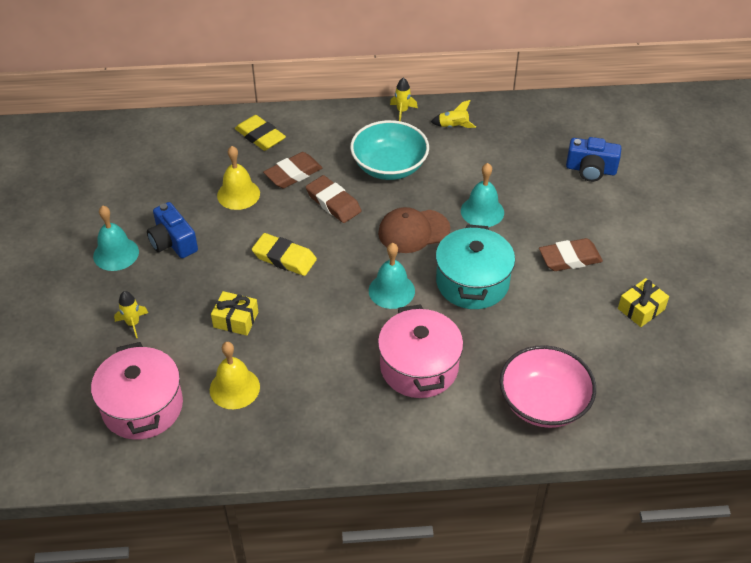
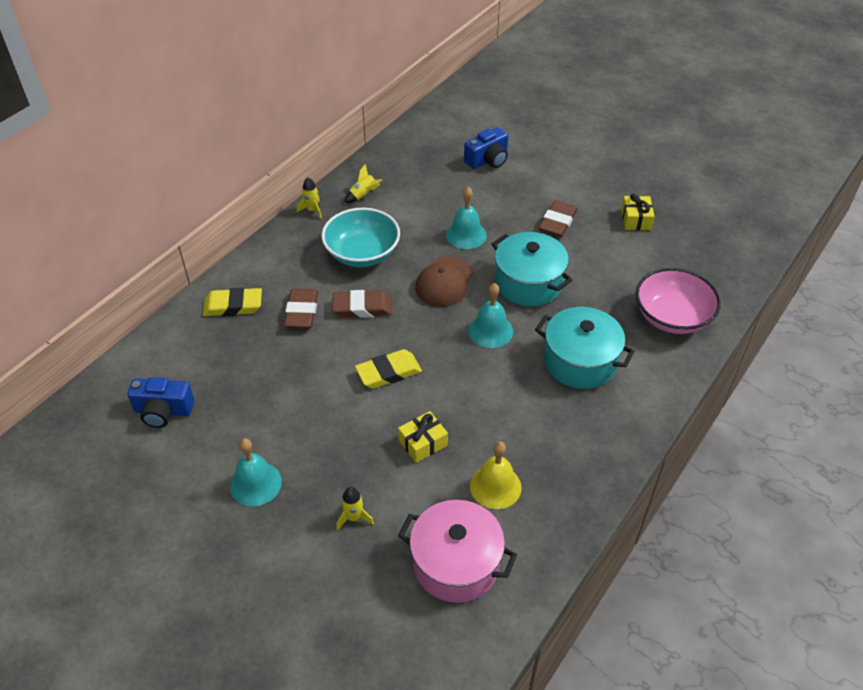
camera: 50 degrees left, 0 degrees up
blue camera [147,202,198,258] -> blue camera moved to [128,377,194,428]
yellow bell [217,146,260,210] -> none
pink pot [378,304,463,398] -> turquoise pot [535,307,635,389]

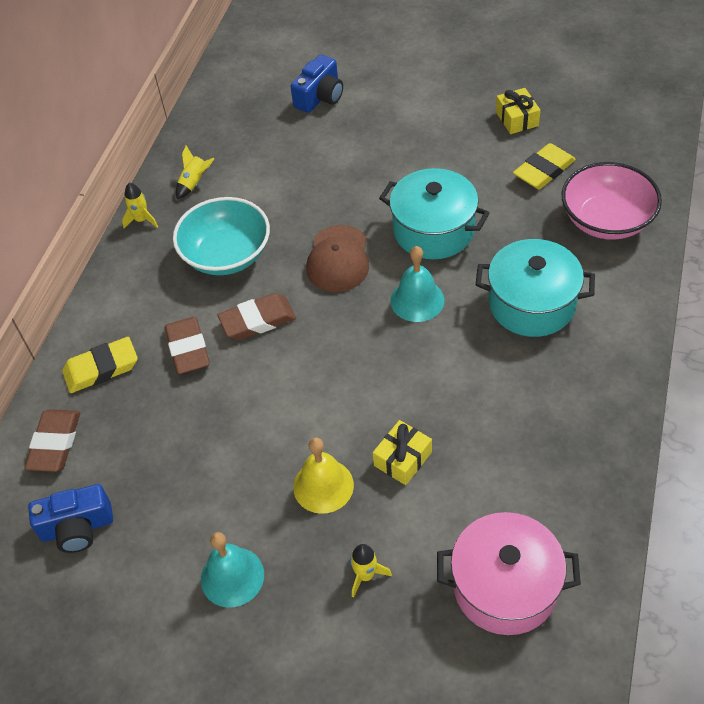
camera: 15 degrees left, 5 degrees up
yellow eraser [355,349,422,389] -> yellow eraser moved to [513,143,576,189]
turquoise bell [446,187,487,249] -> none
yellow bell [470,441,522,509] -> yellow bell moved to [293,437,354,514]
brown eraser [538,200,578,237] -> brown eraser moved to [24,409,80,472]

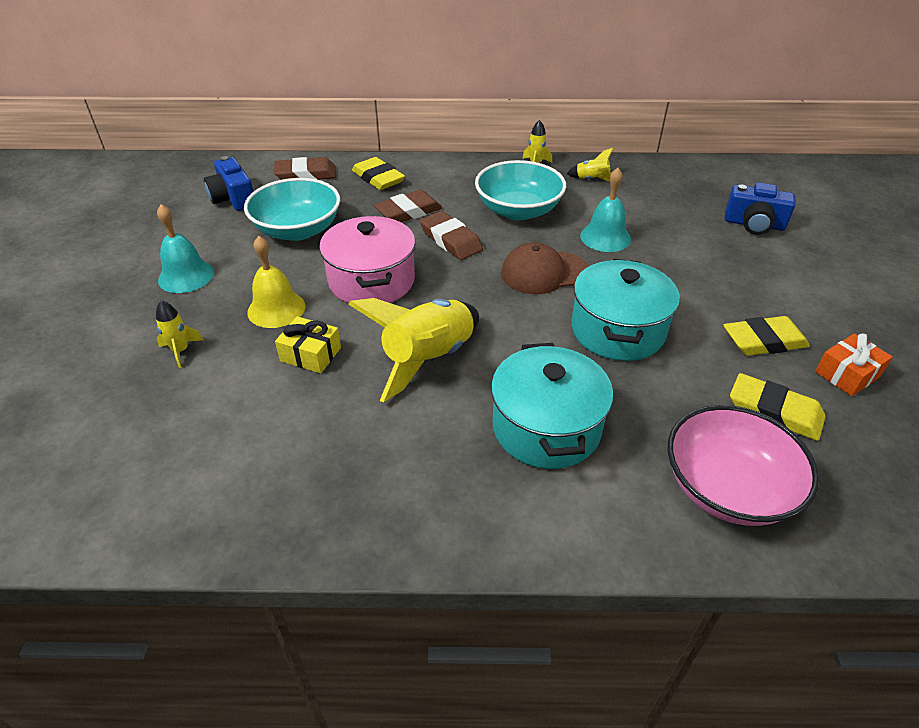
camera: 70 degrees right, 10 degrees down
turquoise bell [390,246,444,322] -> turquoise bell moved to [580,168,631,252]
pink pot [437,512,581,635] -> pink pot moved to [319,216,416,303]
yellow gift [496,88,541,134] -> orange gift [815,333,893,396]
none -> turquoise bowl [244,178,340,241]
none -> yellow rocket [348,298,479,403]
none -> yellow eraser [724,316,810,356]

